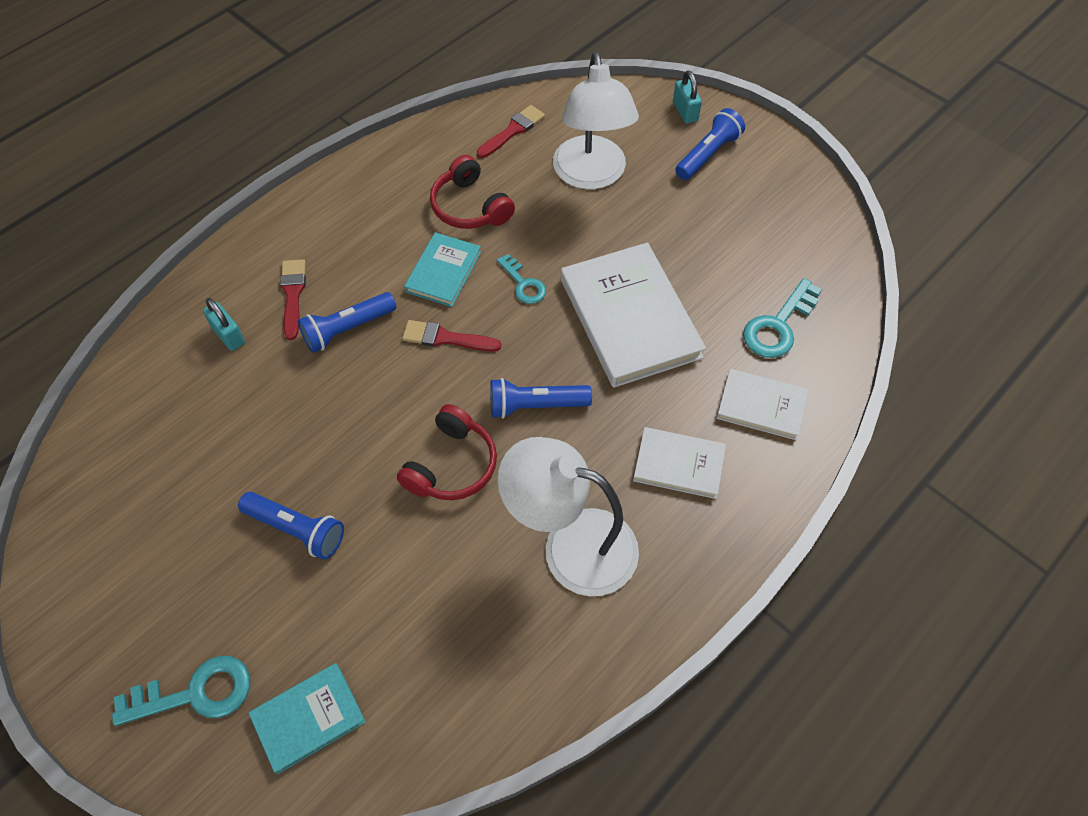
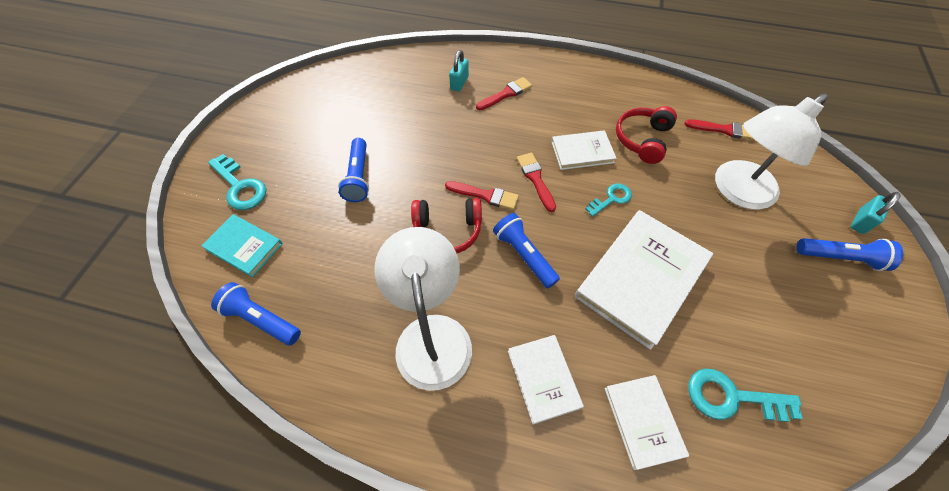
camera: 60 degrees right, 0 degrees up
blue flashlight [298,292,396,353] -> blue flashlight moved to [211,282,301,345]
turquoise book [404,232,481,307] -> white book [551,130,617,170]
turquoise key [497,254,546,304] -> turquoise key turned 150 degrees counterclockwise [586,184,632,217]
none -> red brush [445,181,519,210]

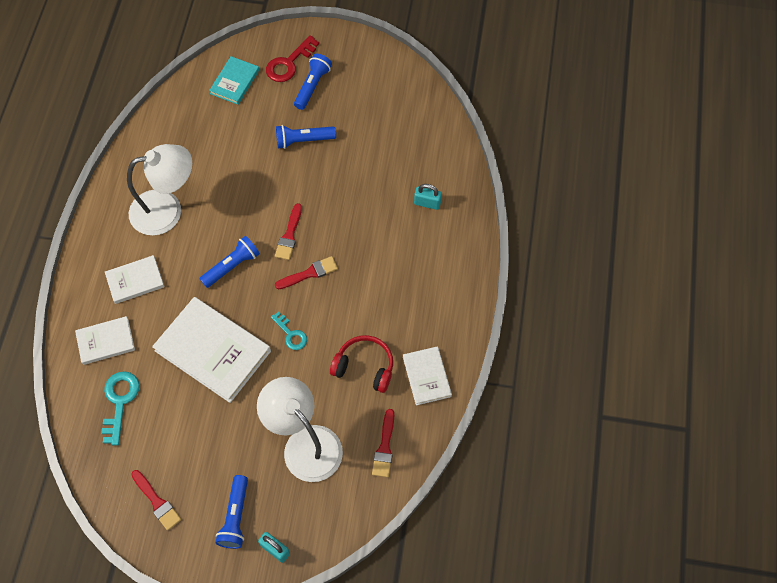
camera: 85 degrees right, 5 degrees up
turquoise key [208,154,266,210] -> red key [266,35,319,82]
blue flashlight [211,282,301,345] -> blue flashlight moved to [294,54,332,110]
red headphones [411,198,482,253] -> none
red brush [476,77,532,110] -> red brush moved to [131,470,181,531]
white book [551,130,617,170] -> white book moved to [403,346,452,405]

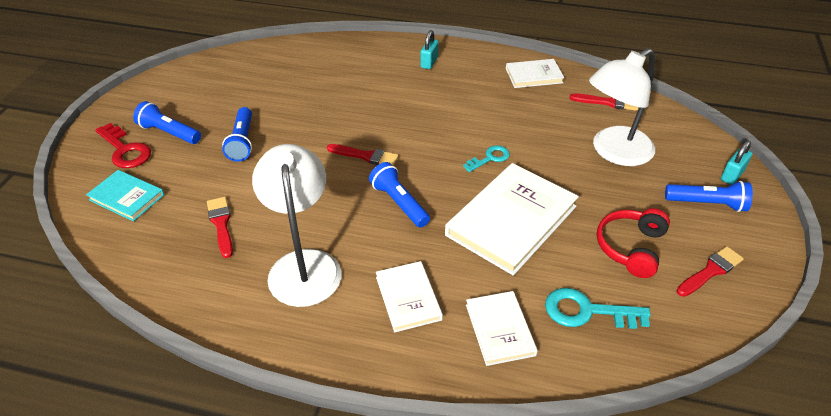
camera: 85 degrees left, 20 degrees down
red brush [275,256,338,289] -> red brush moved to [207,197,233,258]
red headphones [330,335,393,393] -> red headphones moved to [597,208,670,278]
turquoise padlock [414,184,442,210] -> turquoise padlock moved to [420,30,439,69]

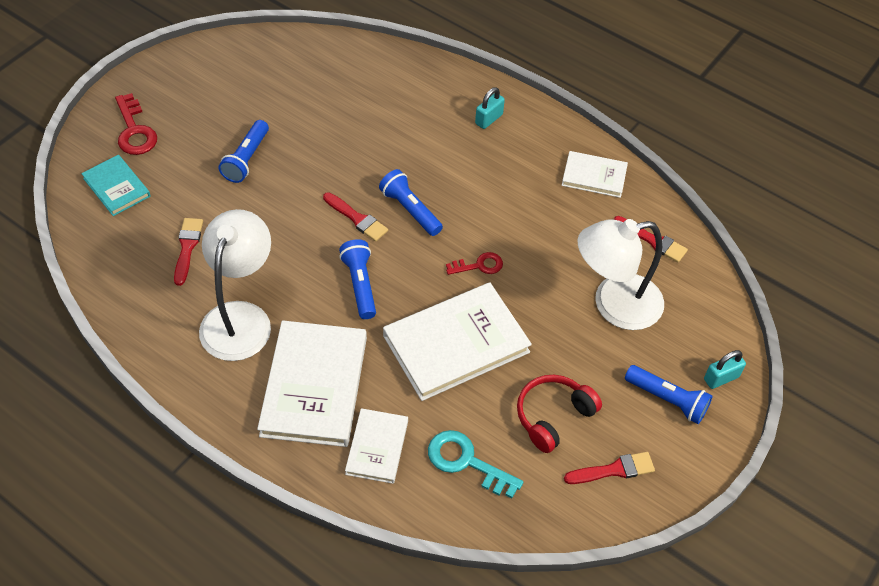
camera: 20 degrees right, 10 degrees up
blue flashlight [133,101,201,144] -> blue flashlight moved to [379,169,443,236]
white book [376,261,443,332] -> white book [257,320,367,447], size x1.84
turquoise key [463,145,510,172] -> red key [446,252,503,275]

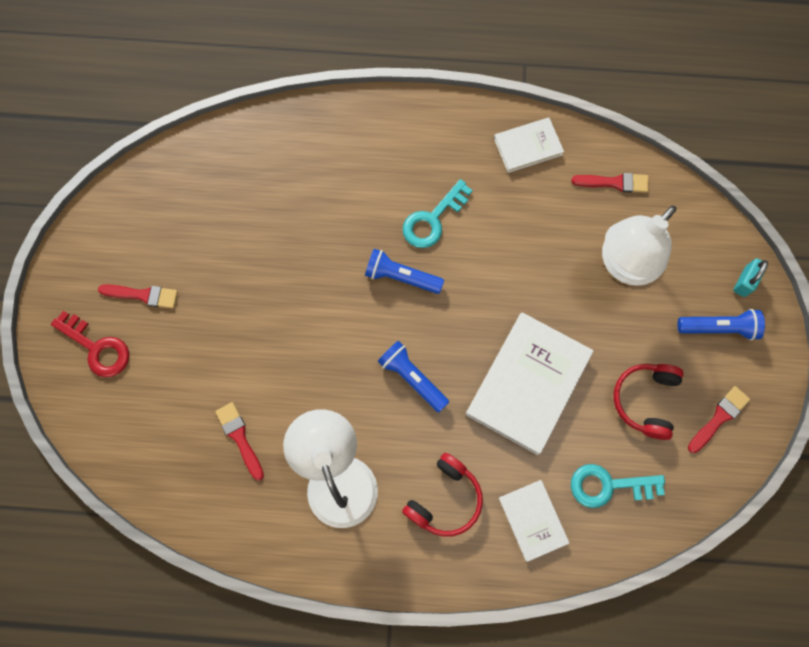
camera: 30 degrees left, 20 degrees up
turquoise book [81,155,150,216] -> none
blue flashlight [219,120,269,183] -> none
white book [257,320,367,447] -> red headphones [402,453,483,537]
red brush [323,192,388,241] -> red brush moved to [98,284,178,309]
red key [446,252,503,275] -> none
turquoise padlock [475,87,505,129] -> none
none -> turquoise key [403,179,473,248]

